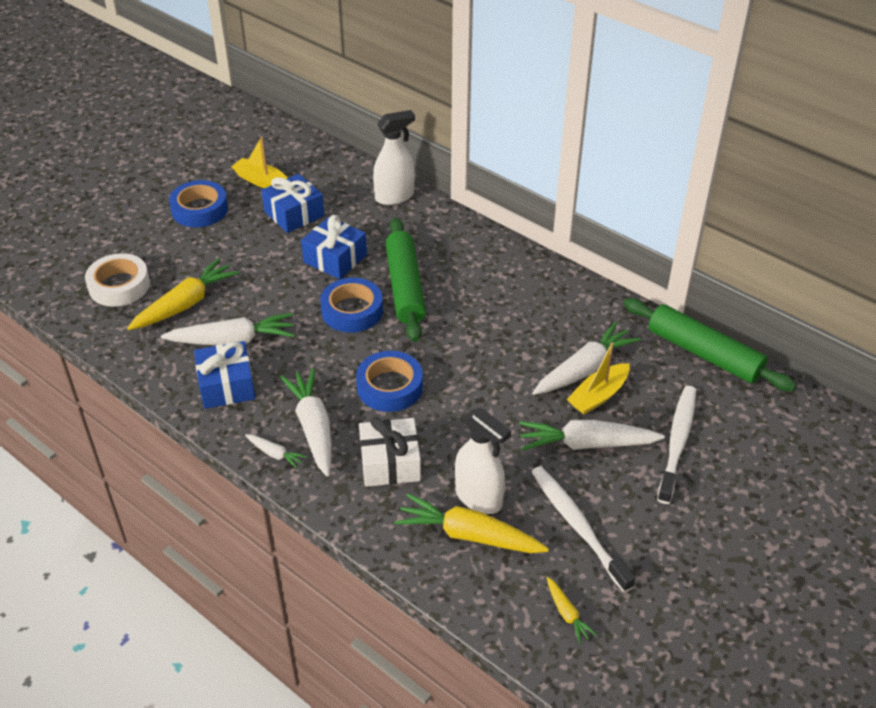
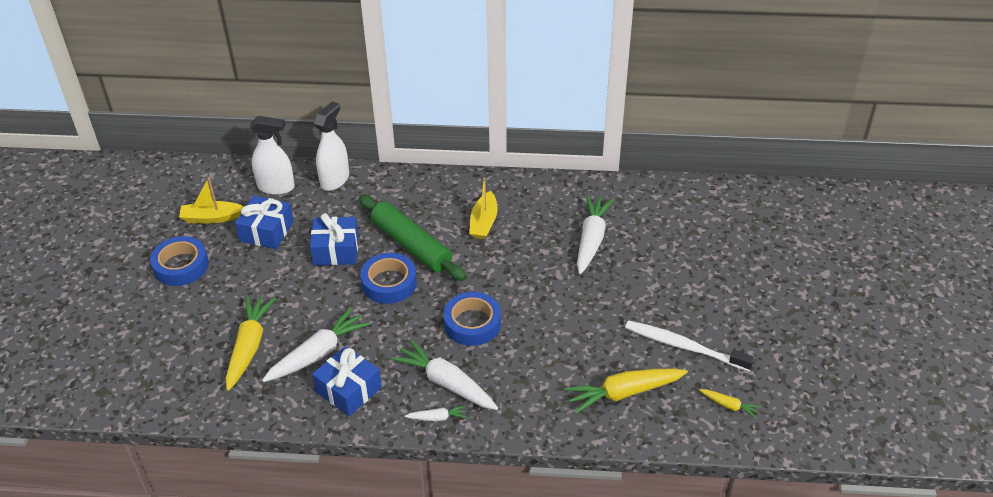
camera: 35 degrees left, 0 degrees up
white tape [85,253,150,307] -> none
white gift [359,417,421,487] -> none
white spray bottle [455,407,511,514] -> white spray bottle moved to [250,116,295,195]
white carrot [519,420,665,451] -> none
yellow boat [567,342,630,415] -> yellow boat moved to [469,177,498,239]
green rolling pin [624,298,797,391] -> none
white toothbrush [657,386,696,504] -> none

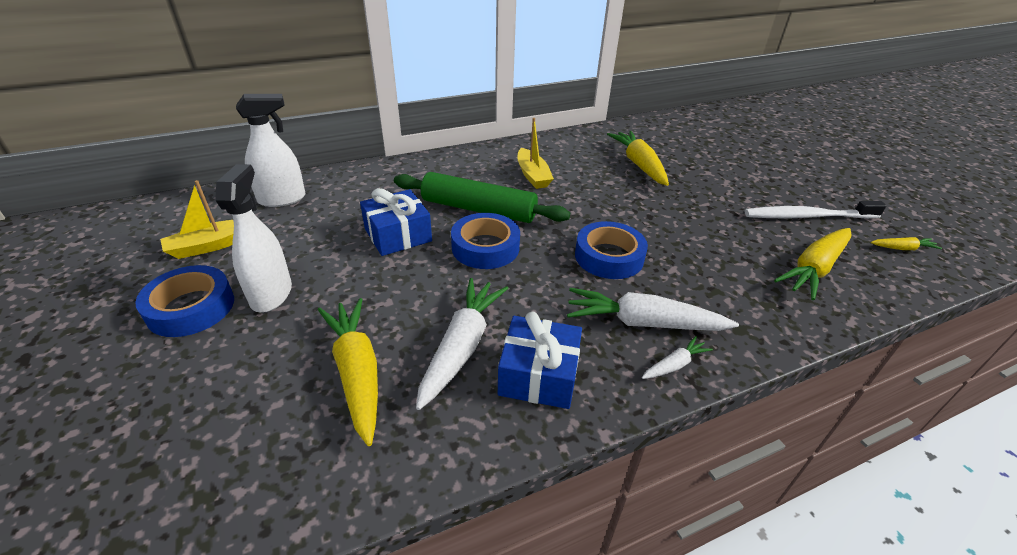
camera: 30 degrees left, 5 degrees down
blue gift [235,196,294,249] -> none
white spray bottle [314,101,349,191] -> white spray bottle moved to [215,164,292,313]
white carrot [577,195,614,274] -> yellow carrot [607,131,669,186]

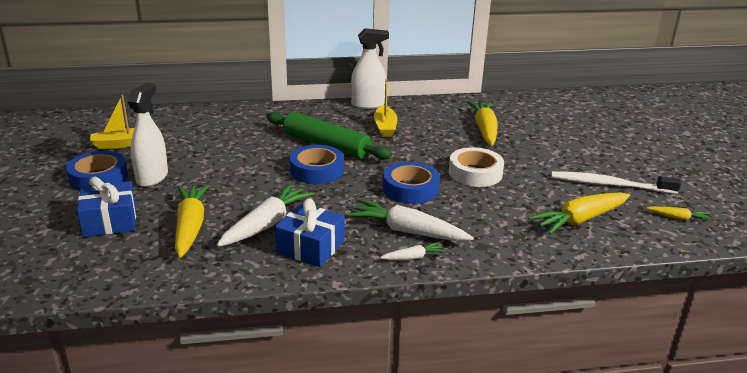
camera: 15 degrees right, 10 degrees down
white spray bottle [236,94,305,207] -> white spray bottle moved to [351,28,389,109]
blue gift [360,188,432,256] -> blue gift moved to [77,177,136,237]
none -> white tape [449,147,504,187]

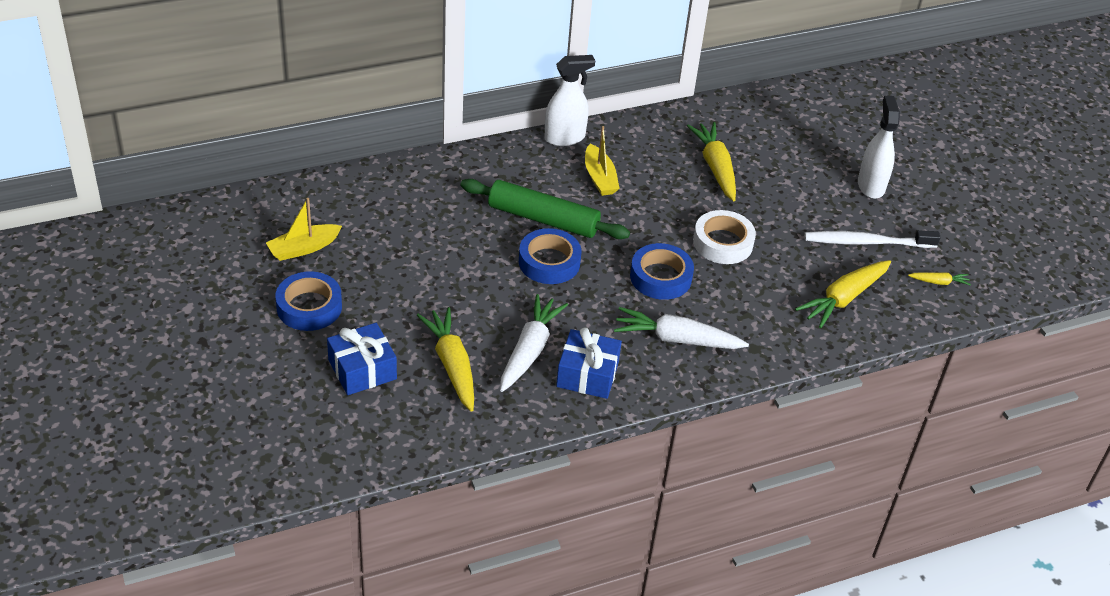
camera: 15 degrees left, 15 degrees up
white spray bottle [128,83,168,187] -> white spray bottle moved to [858,95,900,199]
white carrot [380,242,445,260] -> none

